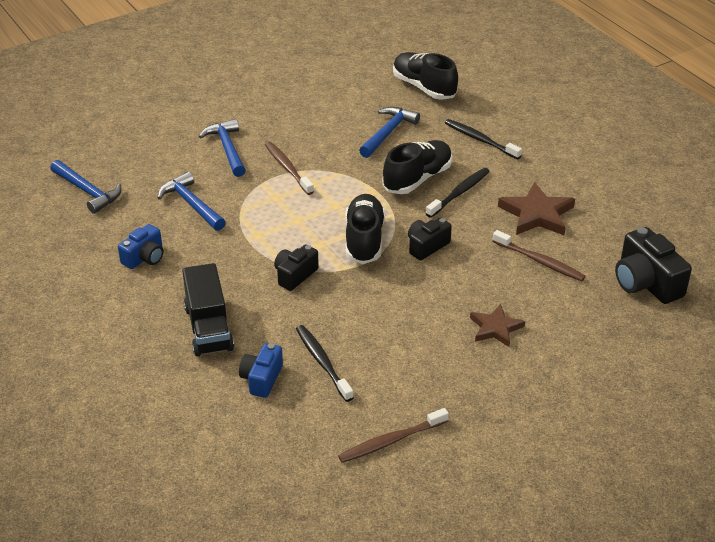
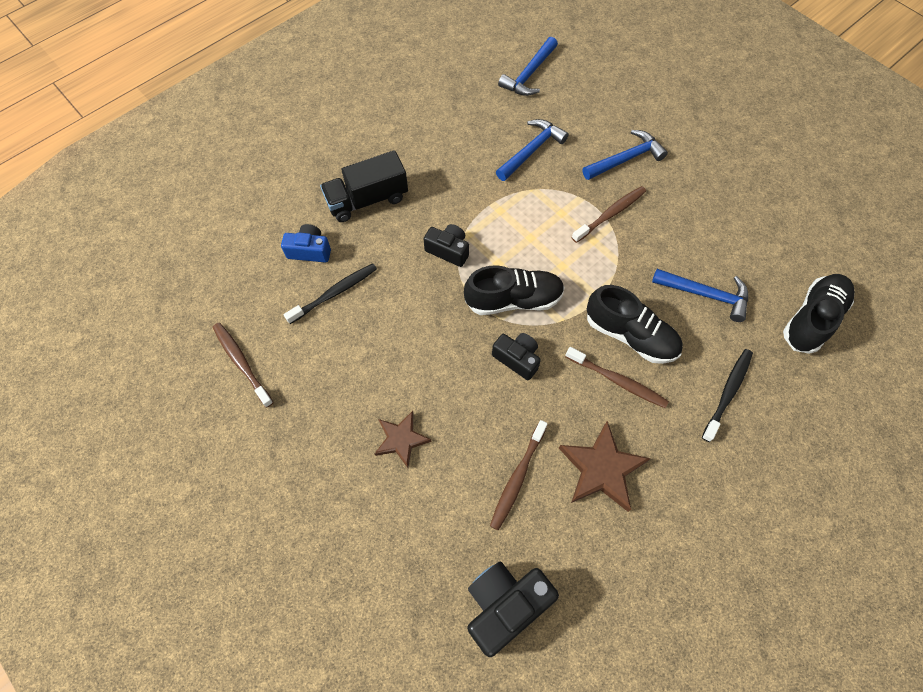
camera: 80 degrees right, 25 degrees up
blue camera [118,224,163,269] -> none
black toothbrush [426,168,490,218] -> brown toothbrush [565,347,669,408]

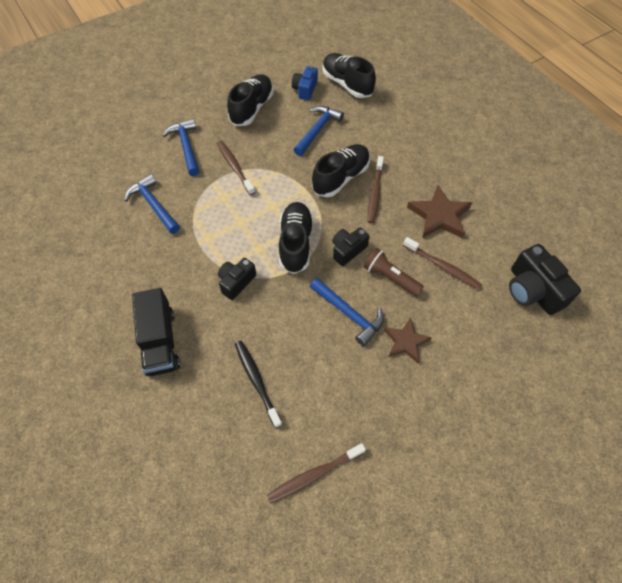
camera: 80 degrees left, 5 degrees down
blue camera [281,224,331,263] -> blue camera moved to [292,66,318,100]
blue hammer [498,37,558,96] -> blue hammer moved to [310,278,384,346]
brown toothbrush [565,347,669,408] -> brown toothbrush turned 150 degrees clockwise [368,156,384,223]
black toothbrush [702,349,753,442] -> none
none -> black shoe [227,74,273,126]
none -> brown flashlight [364,248,424,296]

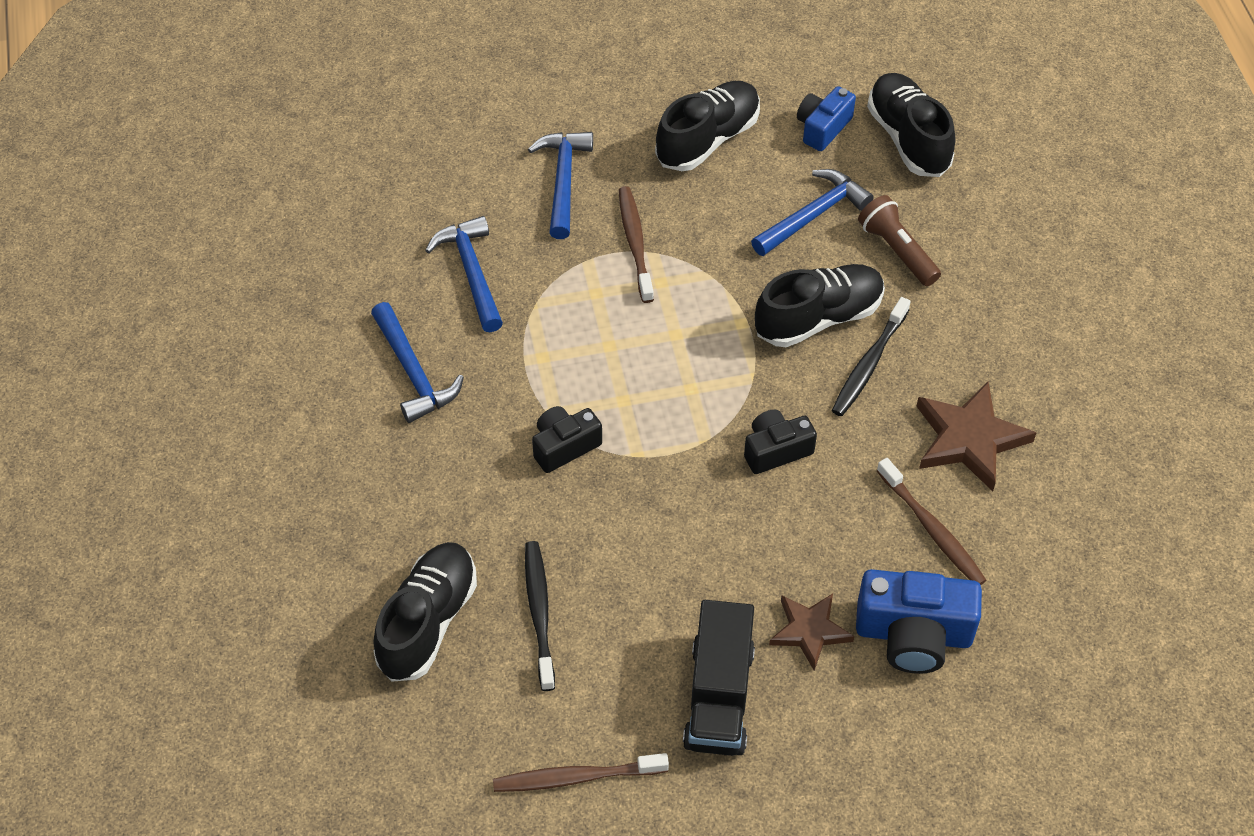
camera: 20 degrees right, 5 degrees down
black truck [132,288,180,376] -> black truck moved to [683,600,755,756]
black shoe [279,202,313,274] -> black shoe moved to [373,542,477,682]
blue hammer [310,278,384,346] -> blue hammer moved to [371,302,464,423]
brown flashlight [364,248,424,296] -> brown flashlight moved to [858,195,941,286]
brown toothbrush [368,156,384,223] -> black toothbrush [832,297,911,416]
black camera [509,244,581,315] -> none
none -> blue camera [856,569,982,674]

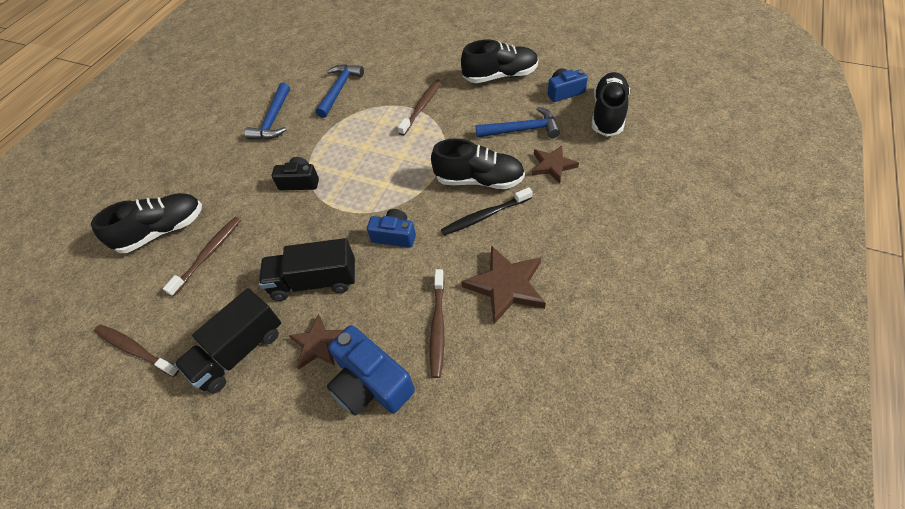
camera: 40 degrees right, 0 degrees up
black toothbrush [525,541,555,691] -> brown toothbrush [163,217,241,297]
blue hammer [528,132,593,239] -> none
black camera [744,409,817,474] -> blue camera [367,209,416,248]
brown flashlight [858,195,941,286] -> brown star [532,145,579,184]
none -> black truck [259,238,355,301]

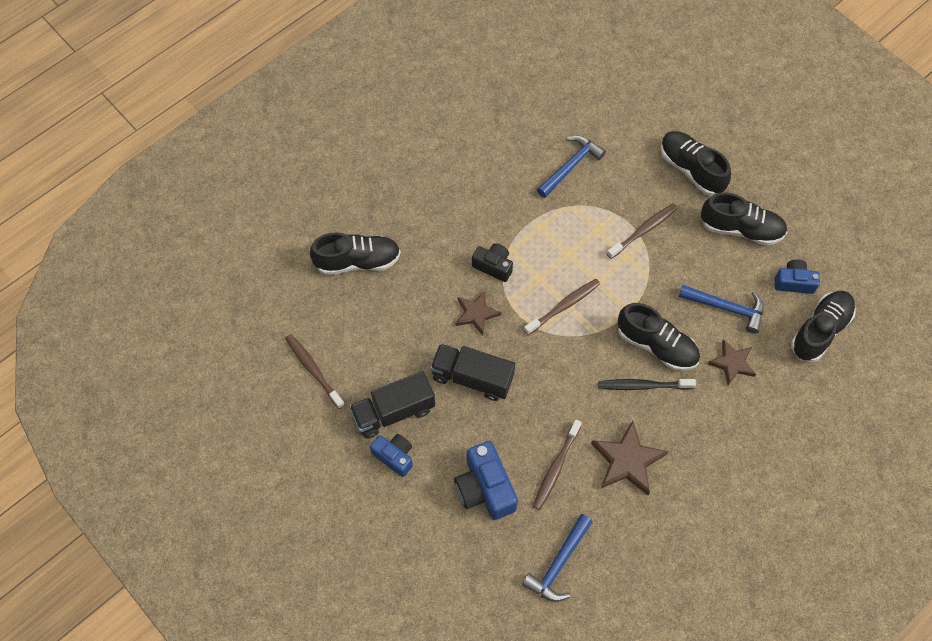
camera: 20 degrees right, 10 degrees up
brown toothbrush [163,217,241,297] -> brown toothbrush moved to [524,279,600,335]
blue hammer [245,83,290,139] -> blue hammer moved to [522,514,593,602]
brown star [289,314,343,369] -> brown star moved to [456,290,501,335]
blue camera [367,209,416,248] -> blue camera moved to [370,434,413,477]
none -> black shoe [660,131,731,196]

